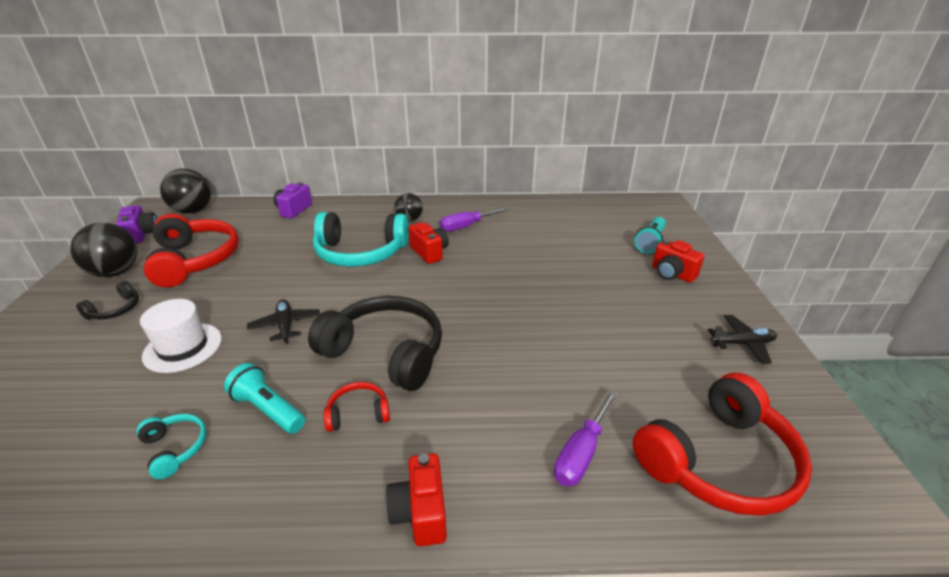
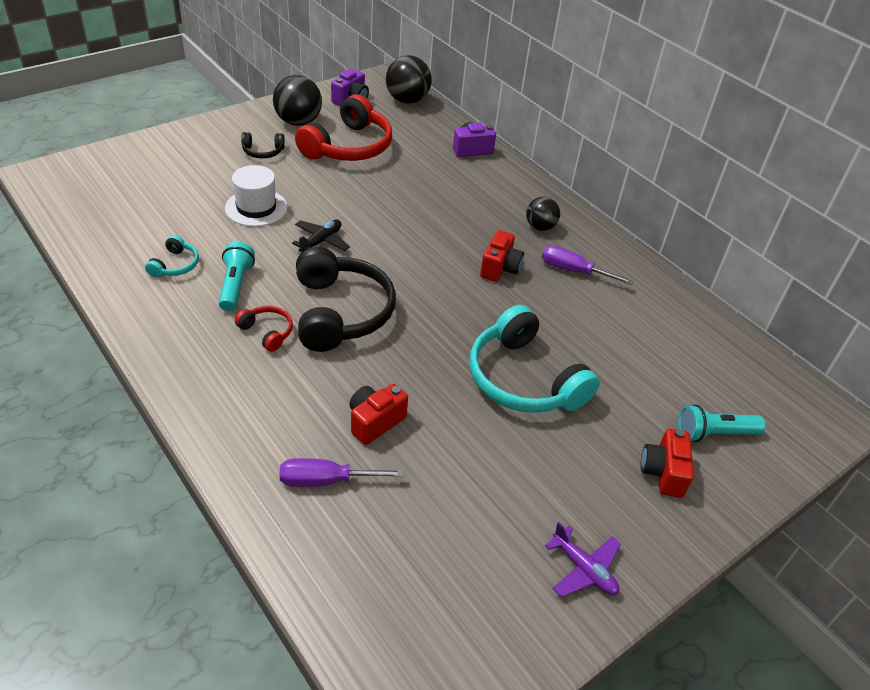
camera: 50 degrees right, 10 degrees up
turquoise headphones [313,212,409,267] -> turquoise headphones moved to [469,305,600,413]
red camera [386,453,447,547] -> red camera moved to [349,384,408,445]
red headphones [633,373,812,516] -> none
black plane [708,315,777,364] -> purple plane [545,522,621,597]

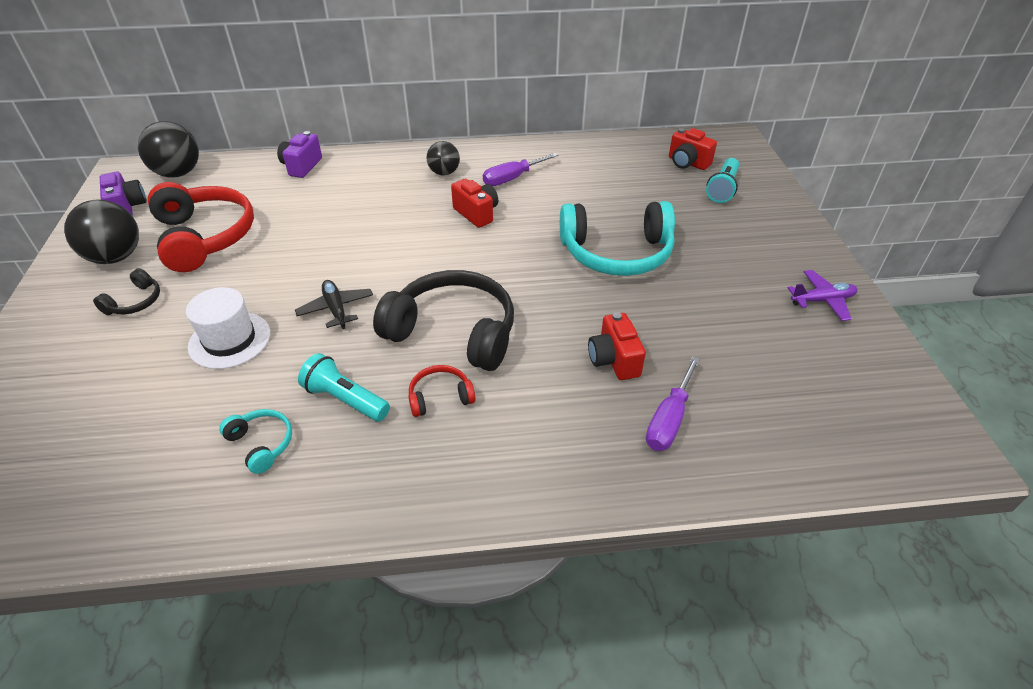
camera: 55 degrees left, 0 degrees up
red camera [641,429,694,498] -> red camera moved to [669,128,717,170]

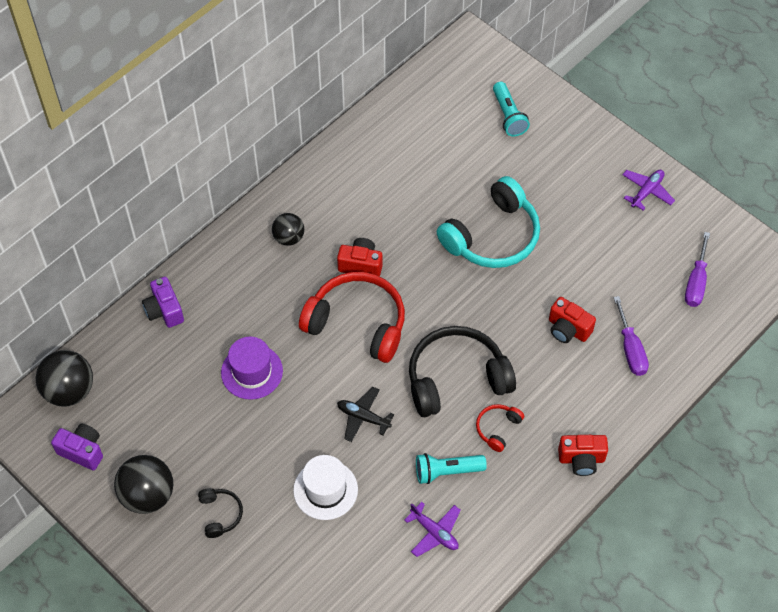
camera: 40 degrees left, 15 degrees up
red headphones [148,182,254,272] -> red headphones moved to [299,272,405,363]
turquoise headphones [219,409,292,474] -> purple plane [404,502,461,557]
purple screwdriver [483,153,558,186] -> purple screwdriver moved to [685,232,710,307]
red camera [669,128,717,170] -> red camera moved to [558,435,608,476]
none -> purple hat [221,337,283,400]

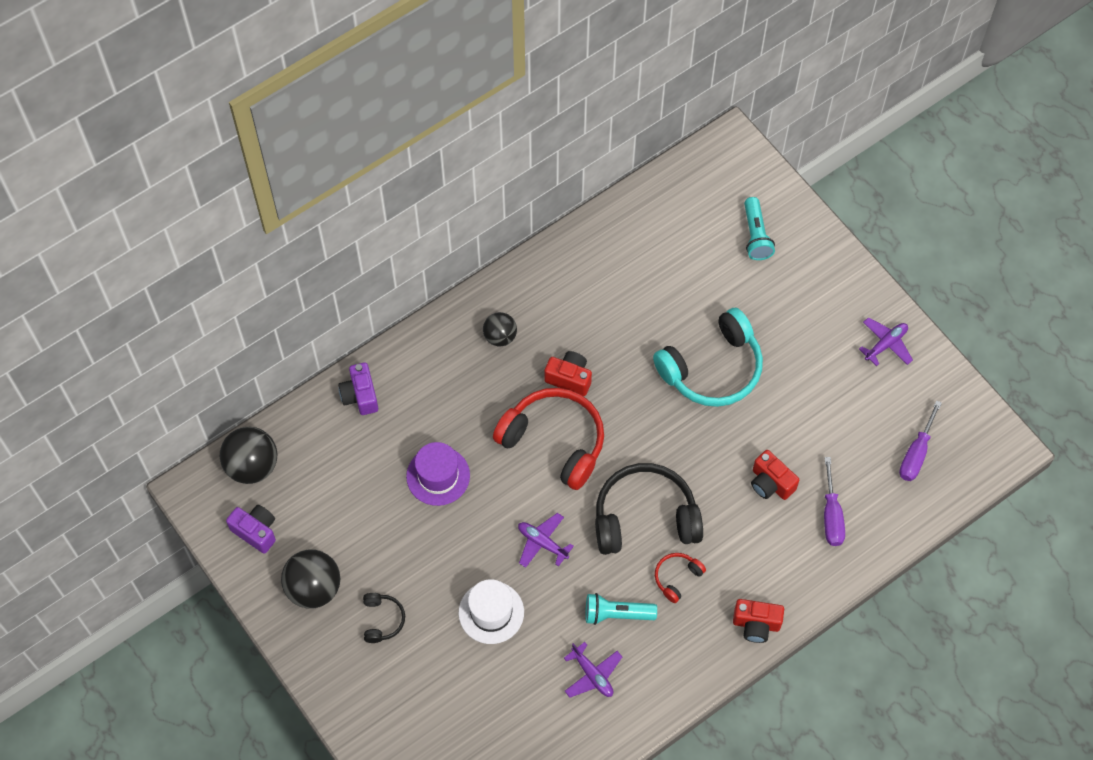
camera: 10 degrees right, 5 degrees up
black plane [337,387,394,442] -> purple plane [518,513,574,568]

